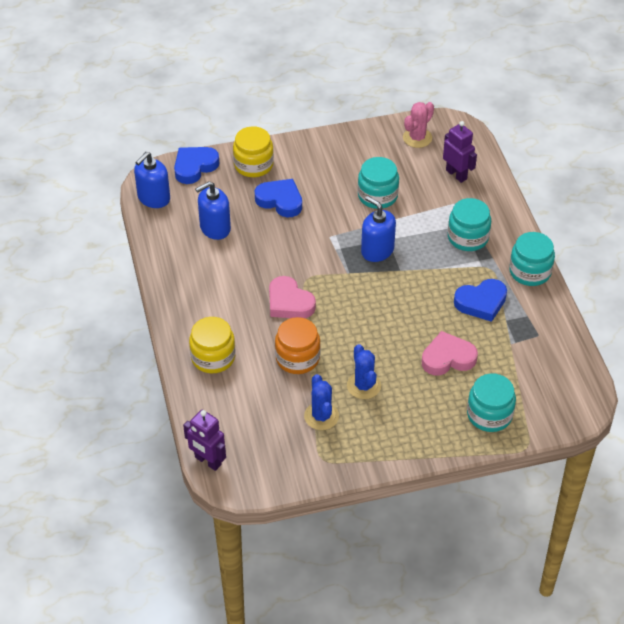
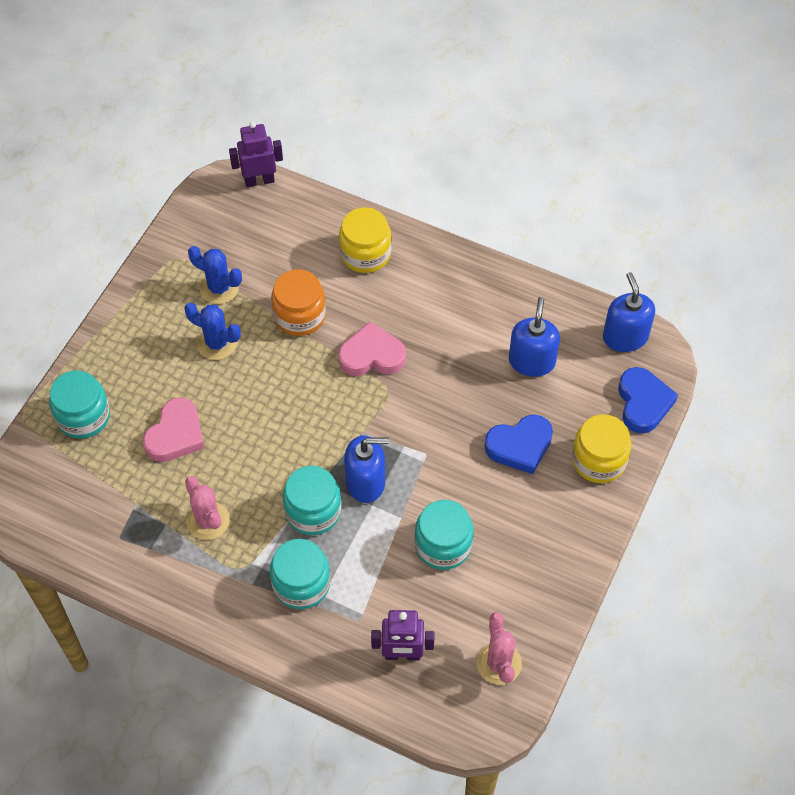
camera: 130 degrees right, 10 degrees up
blue heart [454,279,507,322] -> pink cactus [185,476,230,540]
turquoise jar [509,232,555,286] -> turquoise jar moved to [283,466,342,535]

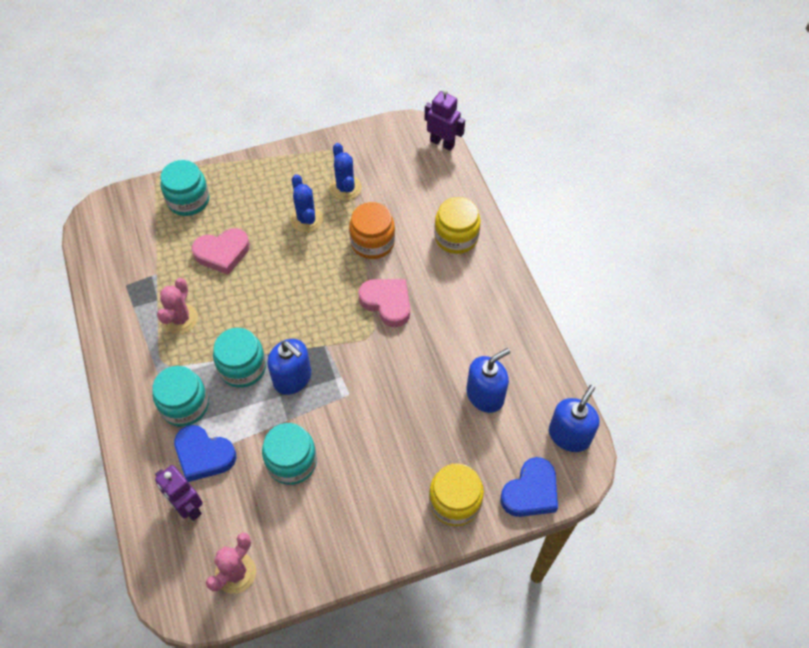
camera: 45 degrees right, 0 degrees up
blue heart [484,415,553,474] -> blue heart moved to [174,425,236,482]

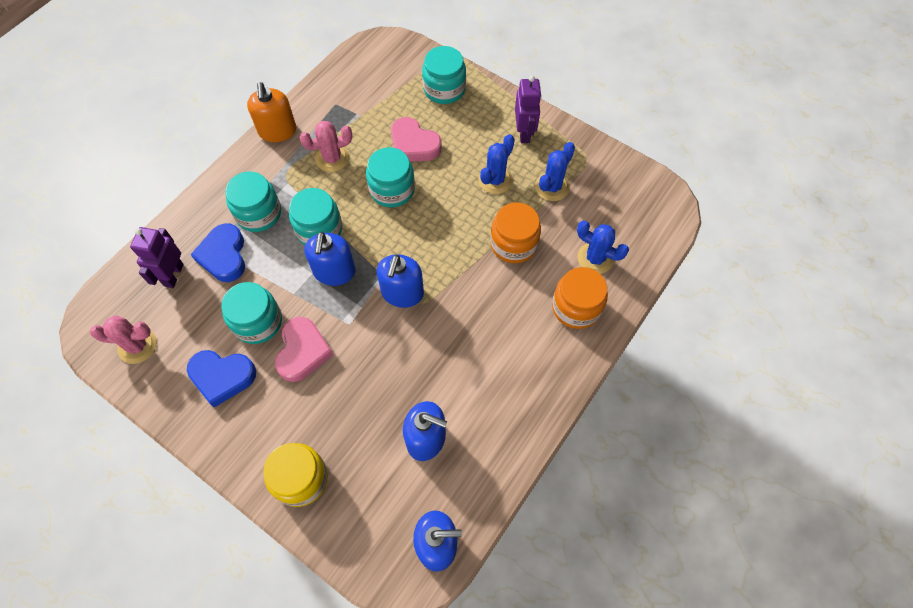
camera: 55 degrees right, 5 degrees up
pink heart [359,279,410,327] -> pink heart moved to [275,317,333,382]
purple robot [424,89,465,151] -> purple robot moved to [515,75,542,143]
yellow jar [434,197,481,254] -> orange jar [552,267,608,329]
blue heart [500,457,558,517] -> blue heart moved to [187,350,256,407]
none -> orange soap dispenser [247,82,296,142]
none -> turquoise jar [366,147,415,207]
none -> blue soap dispenser [377,254,424,308]
none -> blue cactus [577,221,629,274]

